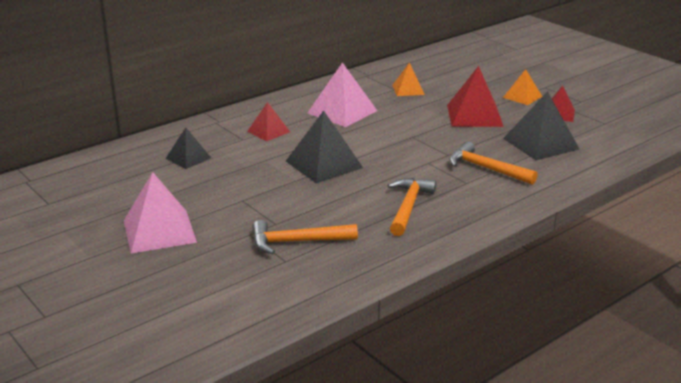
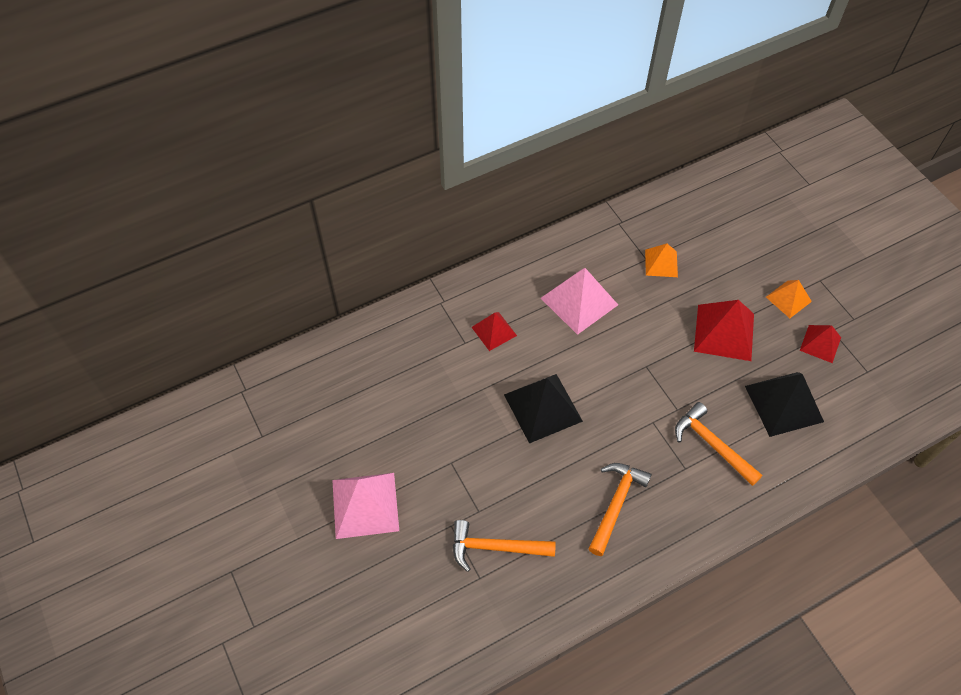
camera: 10 degrees right, 30 degrees up
black pyramid [166,127,211,169] -> none

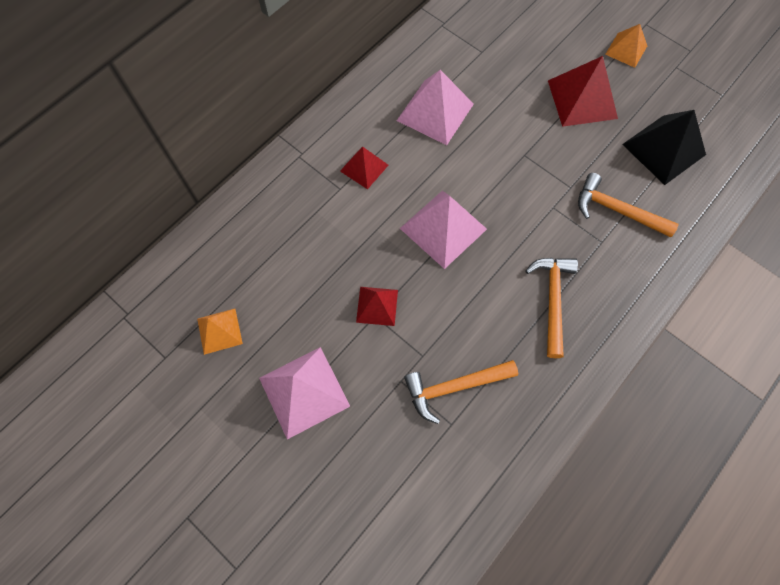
camera: 20 degrees left, 10 degrees up
black pyramid [504,374,583,444] -> pink pyramid [400,191,487,269]
orange pyramid [645,244,678,277] -> orange pyramid moved to [197,309,243,355]
red pyramid [800,325,841,363] -> red pyramid moved to [356,287,398,326]

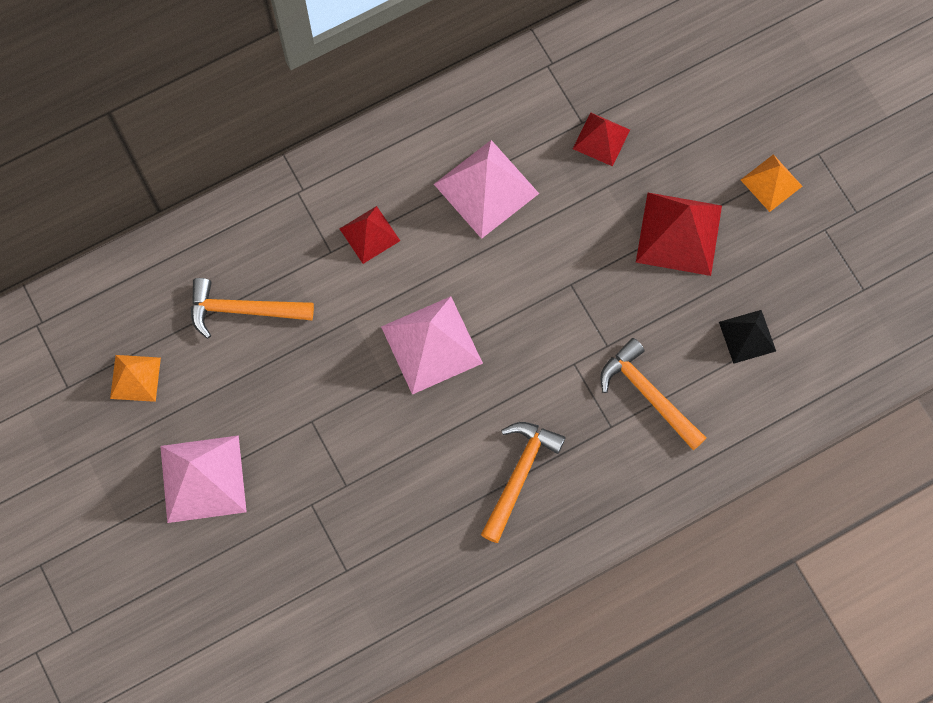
camera: 20 degrees right, 5 degrees up
red pyramid [356,287,398,326] -> red pyramid moved to [573,112,630,166]
orange hammer [404,360,518,424] -> orange hammer moved to [191,278,314,339]
black pyramid [622,110,706,185] -> black pyramid [719,310,776,364], size x0.59

